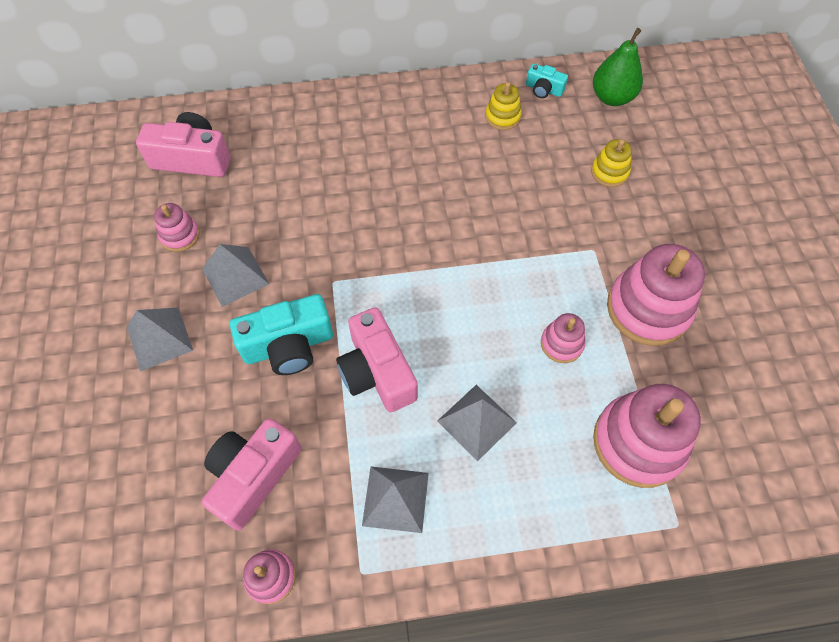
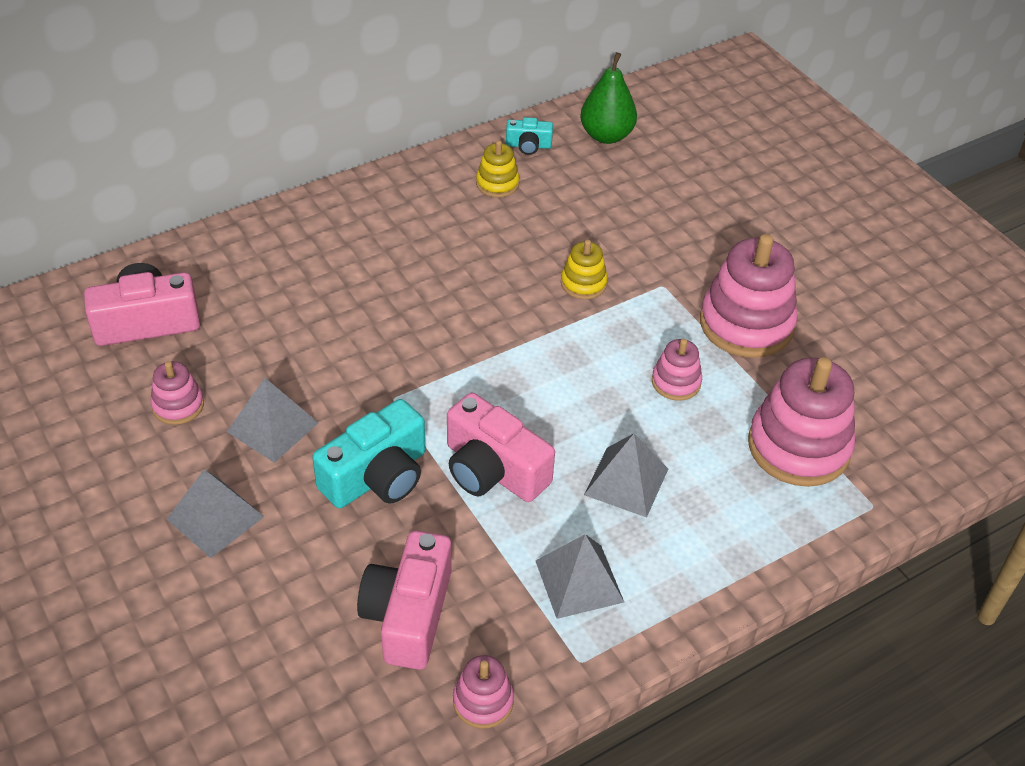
camera: 25 degrees left, 15 degrees down
yellow stacking toy [591,139,632,187] -> yellow stacking toy moved to [561,240,608,299]

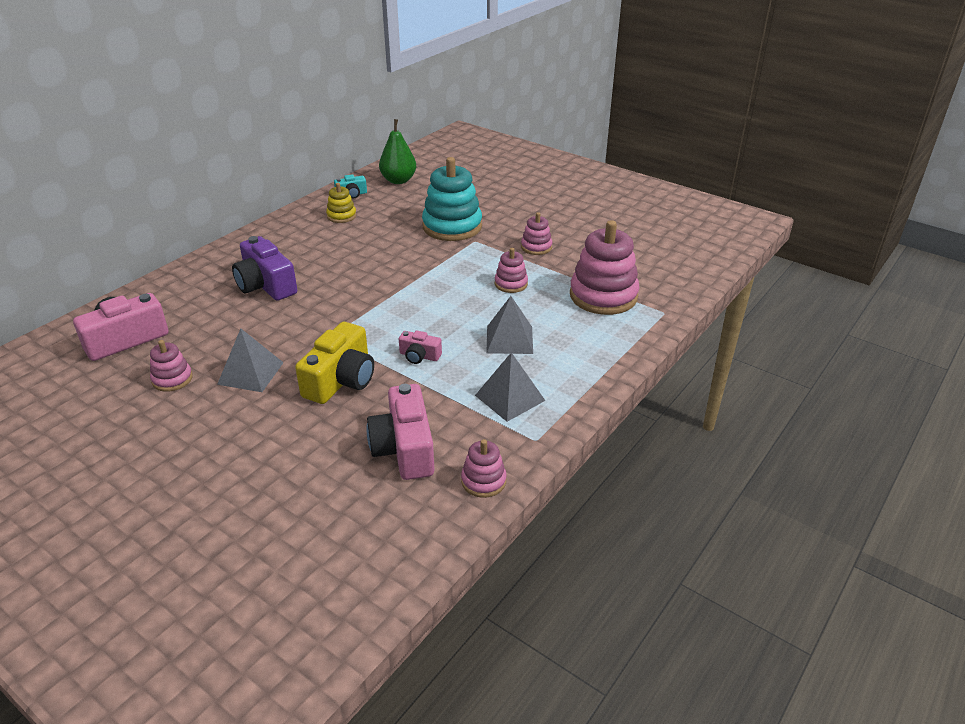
camera: 20 degrees left, 10 degrees down
grey pyramid [167,469,264,558] -> none
turquoise camera [312,399,425,508] -> yellow camera [295,322,374,404]
pink camera [447,393,555,502] -> pink camera [399,331,442,364], size x0.52
yellow stacking toy [561,240,608,299] -> none
pink stacking toy [700,234,798,358] -> pink stacking toy [521,212,552,255], size x0.50
none -> purple camera [232,236,297,301]
none -> turquoise stacking toy [422,157,482,241]

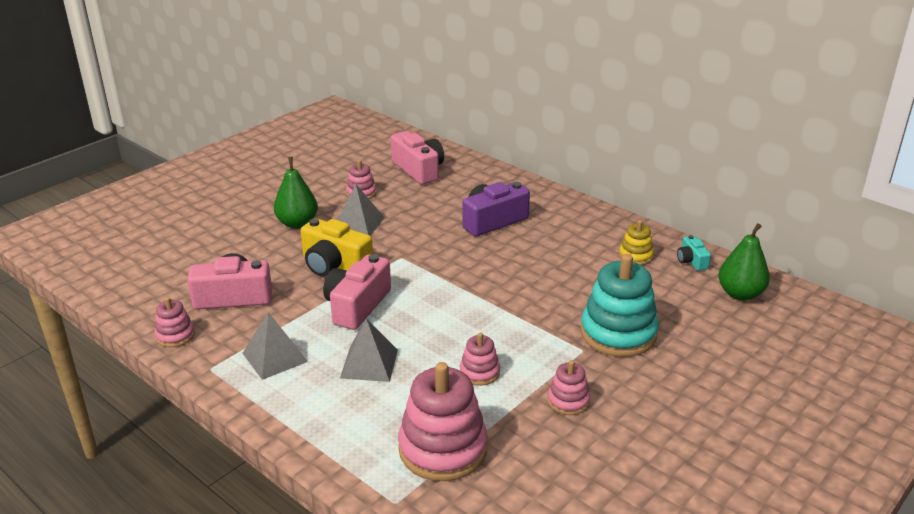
camera: 95 degrees right, 5 degrees down
pink camera [399,331,442,364] -> pink camera [323,254,391,330], size x1.94
none -> green pear [274,157,318,229]

